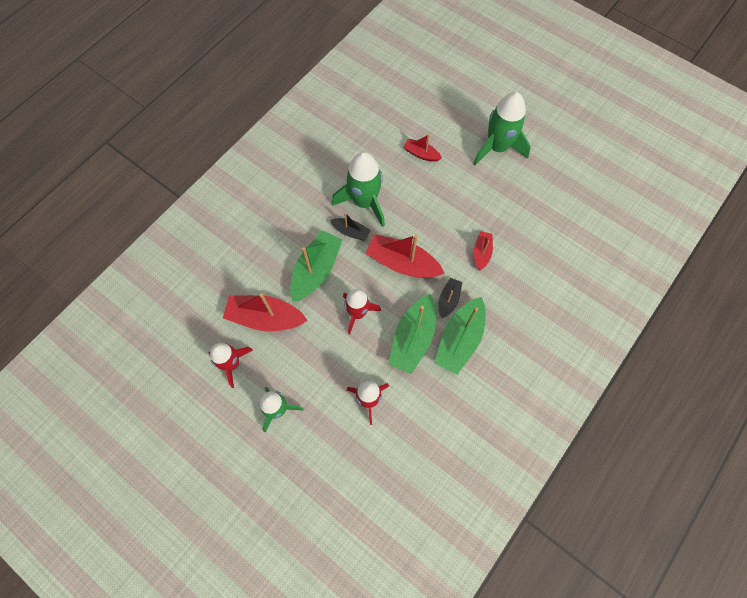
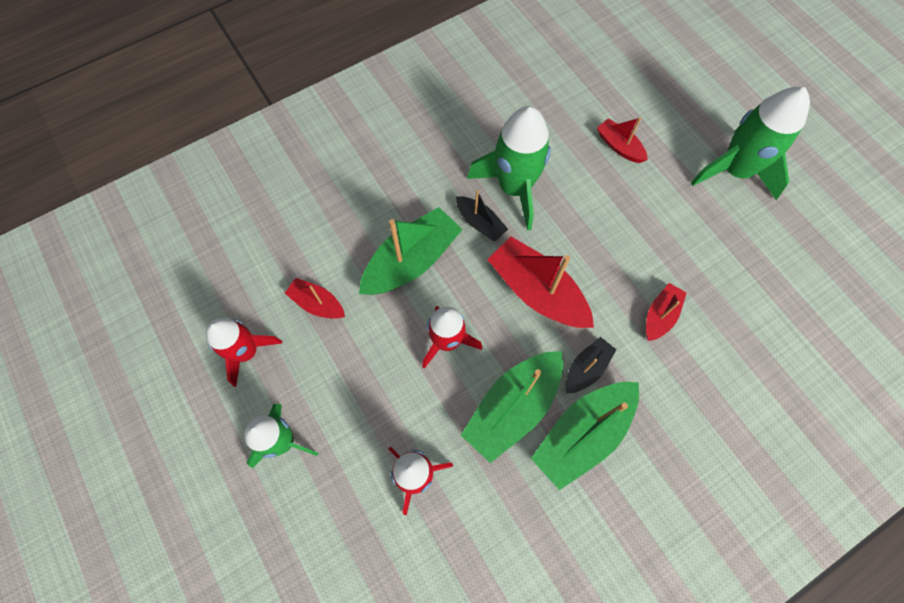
camera: 20 degrees right, 0 degrees up
red boat [223,293,308,331] -> red boat [285,278,345,319], size x0.54

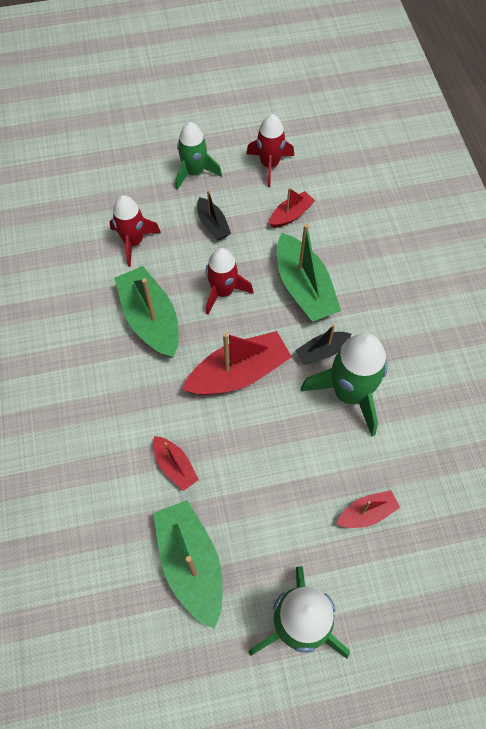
camera: 110 degrees right, 5 degrees down
green boat [531,382,639,490] -> green boat moved to [153,500,223,629]
black boat [565,337,617,394] -> black boat moved to [197,190,231,241]

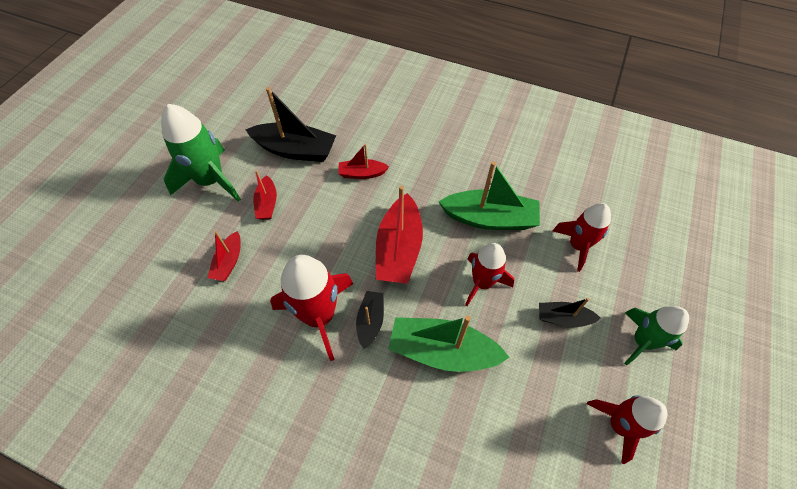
camera: 125 degrees right, 5 degrees down
green boat [153,500,223,629] -> black boat [245,87,336,162]
red boat [270,188,315,228] -> red boat moved to [253,170,277,220]
green rocket [301,333,388,436] -> red rocket [270,255,353,361]

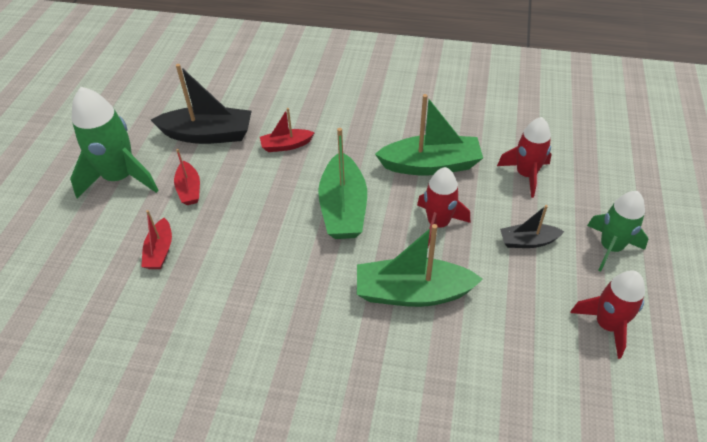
camera: 10 degrees left, 10 degrees down
red rocket [270,255,353,361] -> none
black boat [356,291,384,349] -> none
red boat [376,186,423,284] -> green boat [318,128,367,239]

